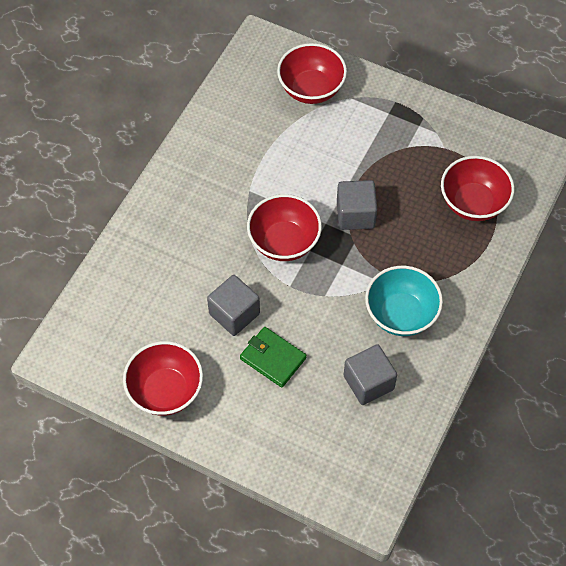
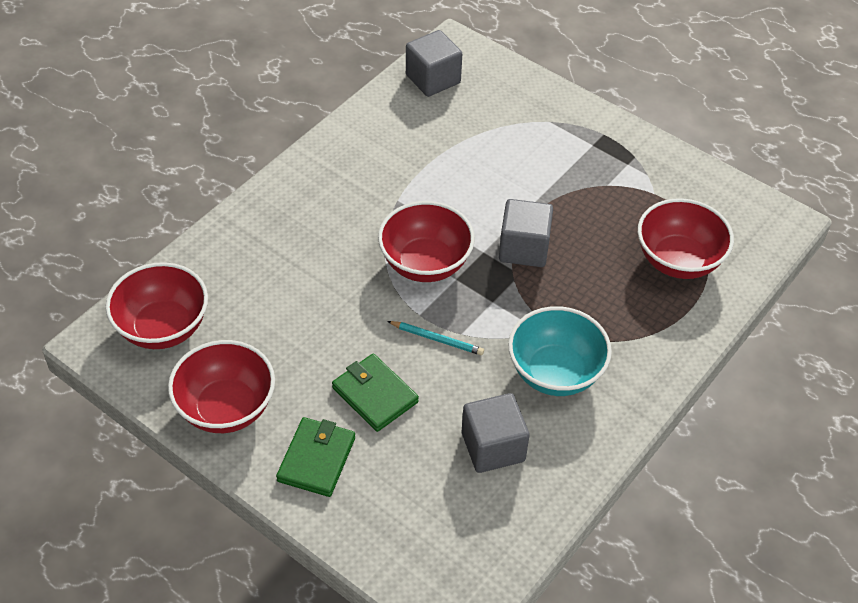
camera: 10 degrees right, 10 degrees down
grey cube [207,275,260,336] -> grey cube moved to [406,30,462,97]
red bowl [277,43,347,104] -> red bowl moved to [105,262,208,349]
none -> green wallet [276,417,355,497]
none -> turquoise pencil [387,321,484,355]

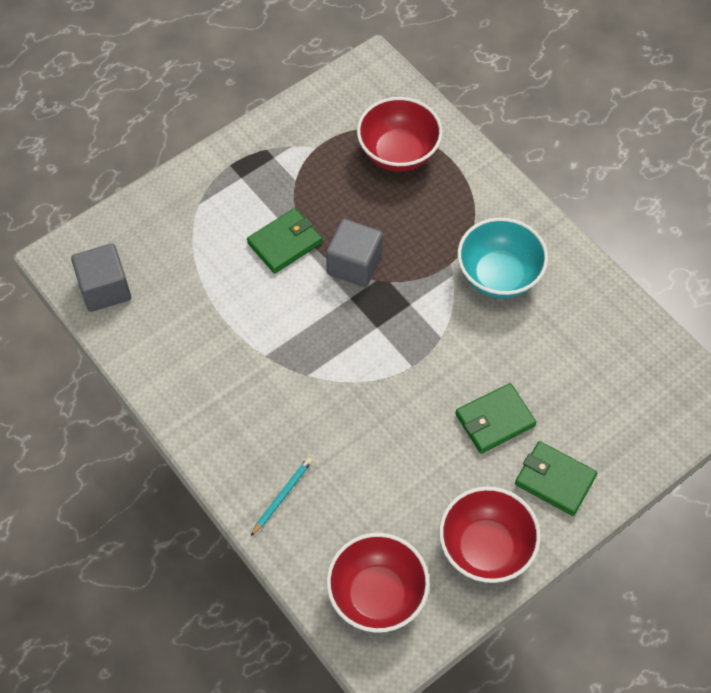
camera: 75 degrees left, 10 degrees up
red bowl [378,201,475,282] -> none
turquoise pencil [387,321,484,355] -> turquoise pencil moved to [251,457,313,536]
grey cube [462,393,529,473] -> none
none -> green wallet [247,208,322,274]

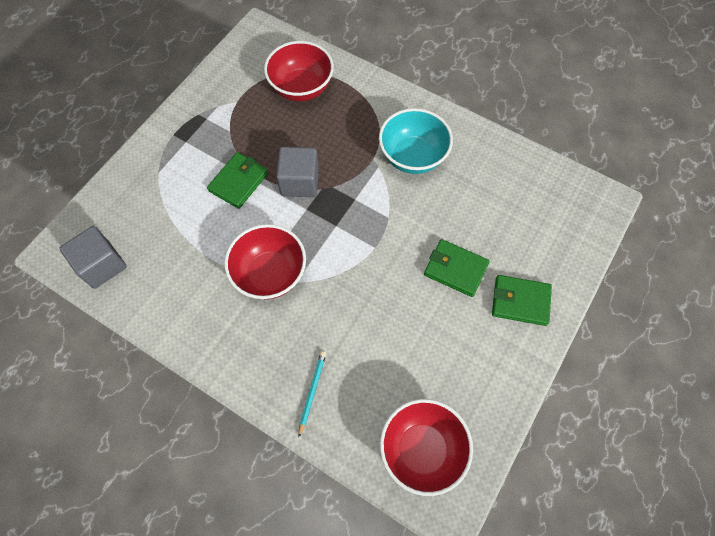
camera: 20 degrees left, 5 degrees up
red bowl [439,486,541,583] -> red bowl moved to [224,224,306,299]
green wallet [455,383,536,453] -> green wallet turned 75 degrees clockwise [424,239,489,297]

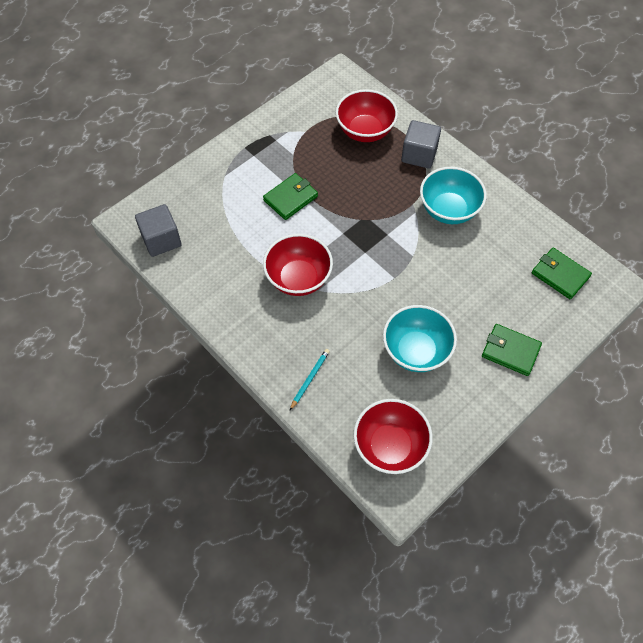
camera: 15 degrees right, 5 degrees down
grey cube [276,147,319,197] -> grey cube moved to [401,120,441,169]
green wallet [424,239,489,297] -> green wallet moved to [532,248,592,299]
none -> turquoise bowl [383,305,457,372]

